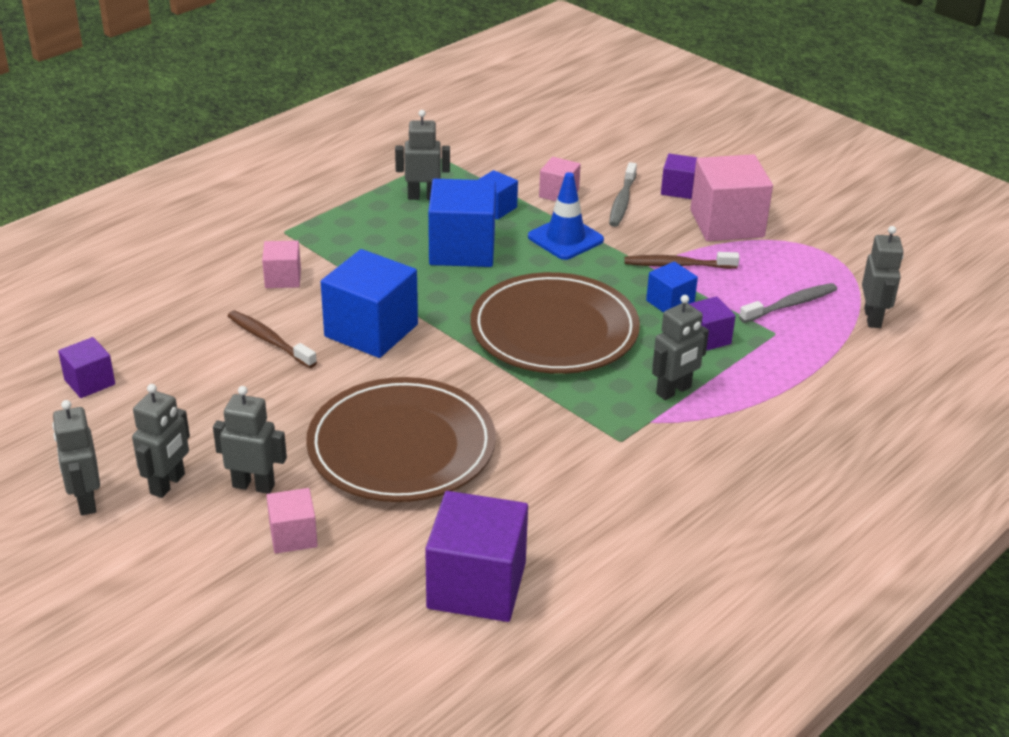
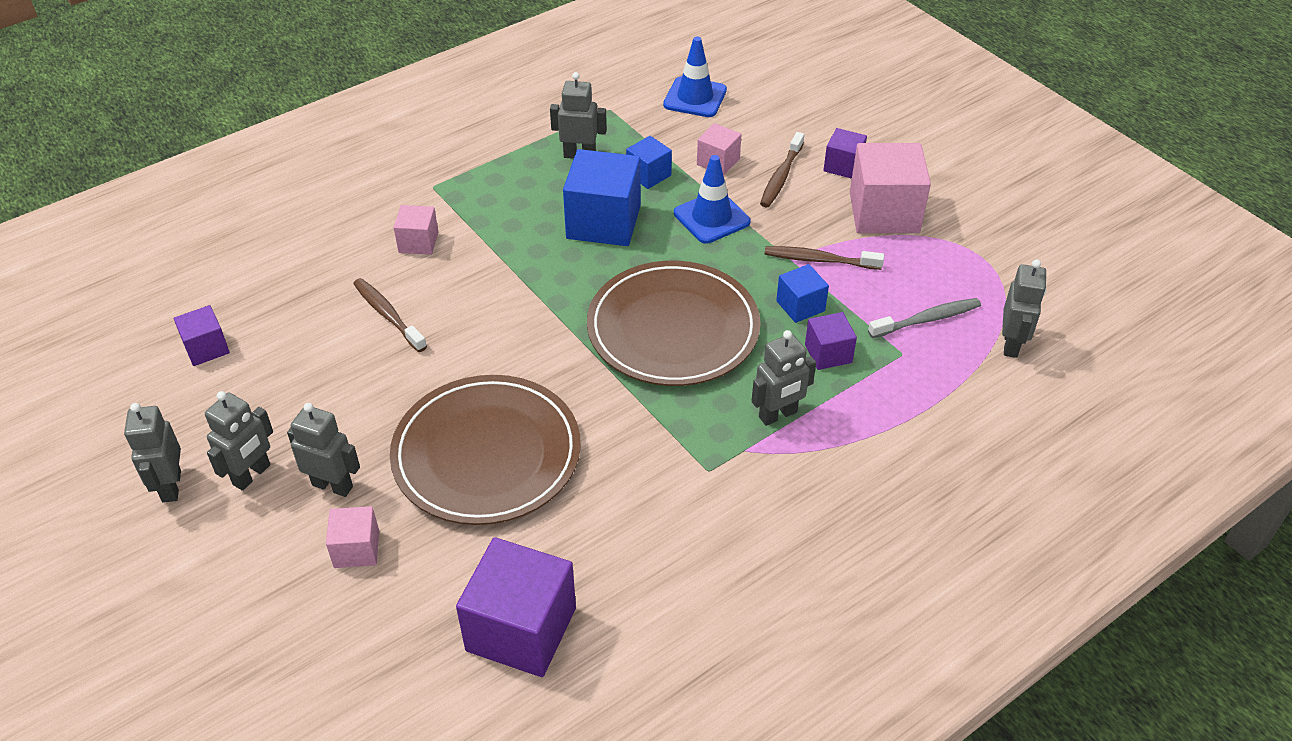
camera: 10 degrees right, 10 degrees up
blue cube [321,249,418,358] -> none
grey toothbrush [609,162,637,227] -> brown toothbrush [760,132,804,207]
none -> blue traffic cone [663,37,727,117]

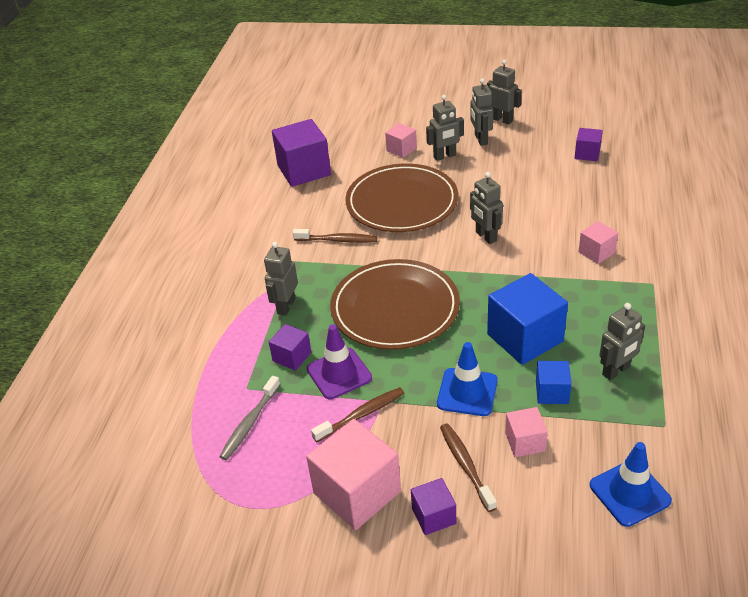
camera: 140 degrees right, 5 degrees down
brown toothbrush [353,278,427,352] -> brown toothbrush moved to [293,229,377,243]
blue cube [776,264,829,323] -> purple traffic cone [307,324,372,399]
grey robot [1002,260,1047,358] -> grey robot moved to [470,172,503,244]

